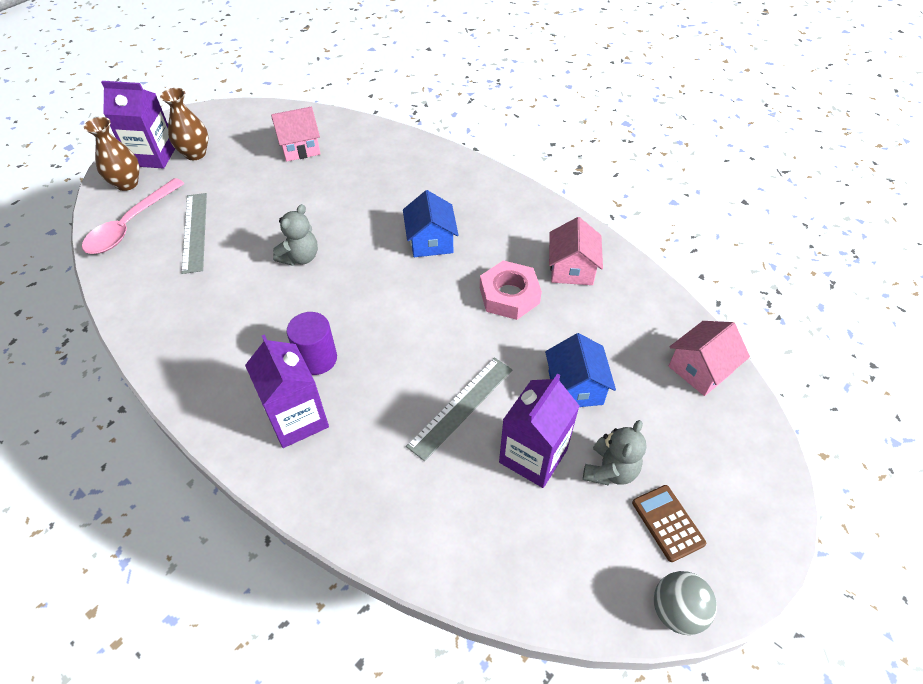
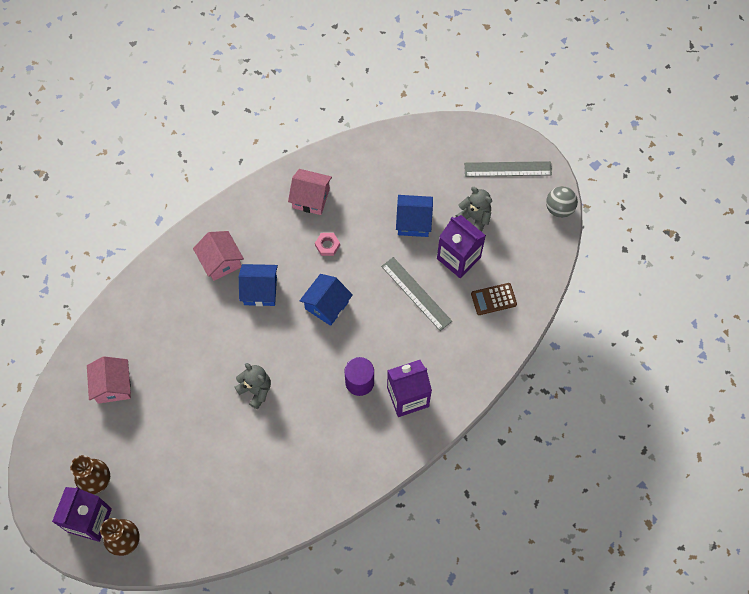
camera: 80 degrees left, 15 degrees up
pink spoon [82,178,185,254] -> none
grey ruler [181,193,207,274] -> grey ruler moved to [464,161,552,177]
pink nut [480,260,542,320] -> pink nut [315,233,340,256], size x0.54
brown calculator [632,485,706,562] -> brown calculator moved to [471,283,517,315]
pink house [669,321,750,396] -> pink house moved to [193,231,244,281]
none -> blue house [300,274,353,326]

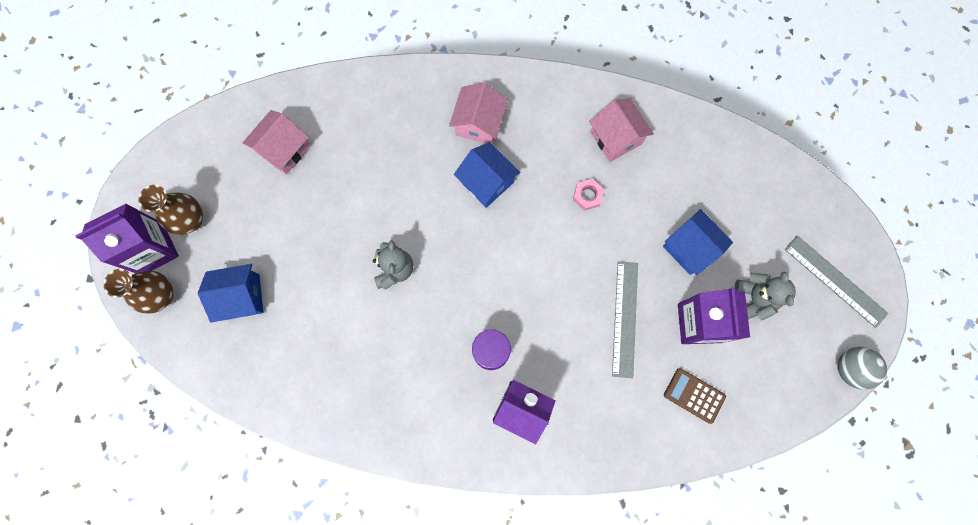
camera: 45 degrees right, 10 degrees up
blue house [300,274,353,326] -> blue house moved to [198,264,263,322]

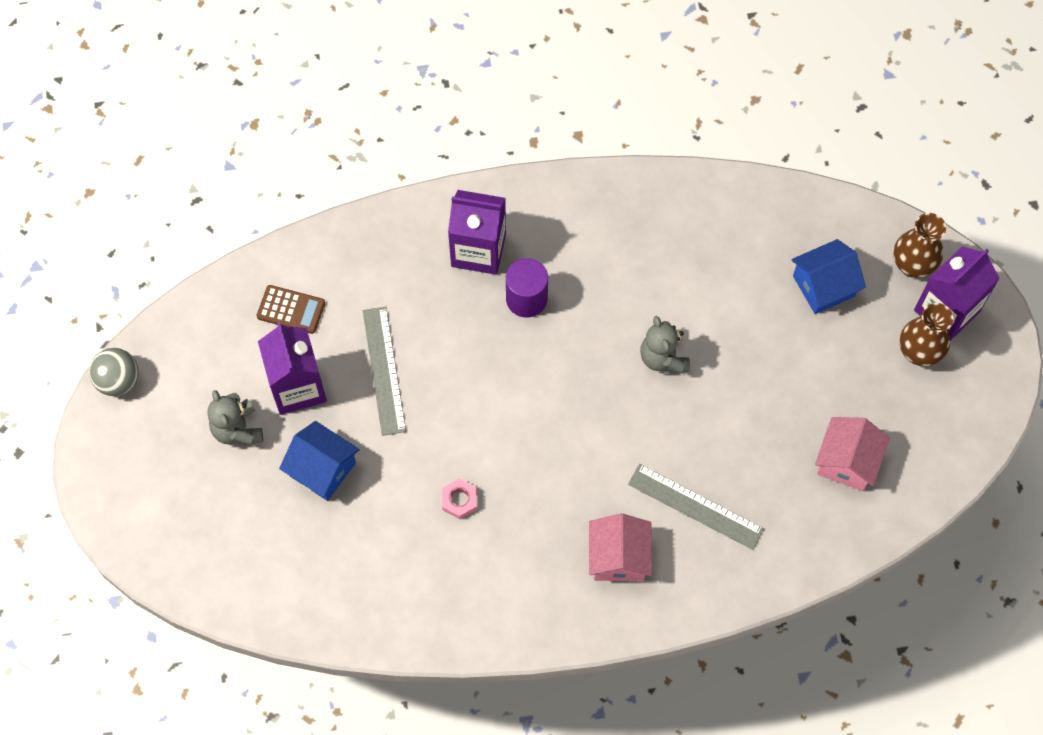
camera: 165 degrees right, 10 degrees down
blue house [454,142,520,208] -> none
pink house [589,99,654,162] -> none
grey ruler [785,235,888,328] -> grey ruler moved to [628,464,764,550]

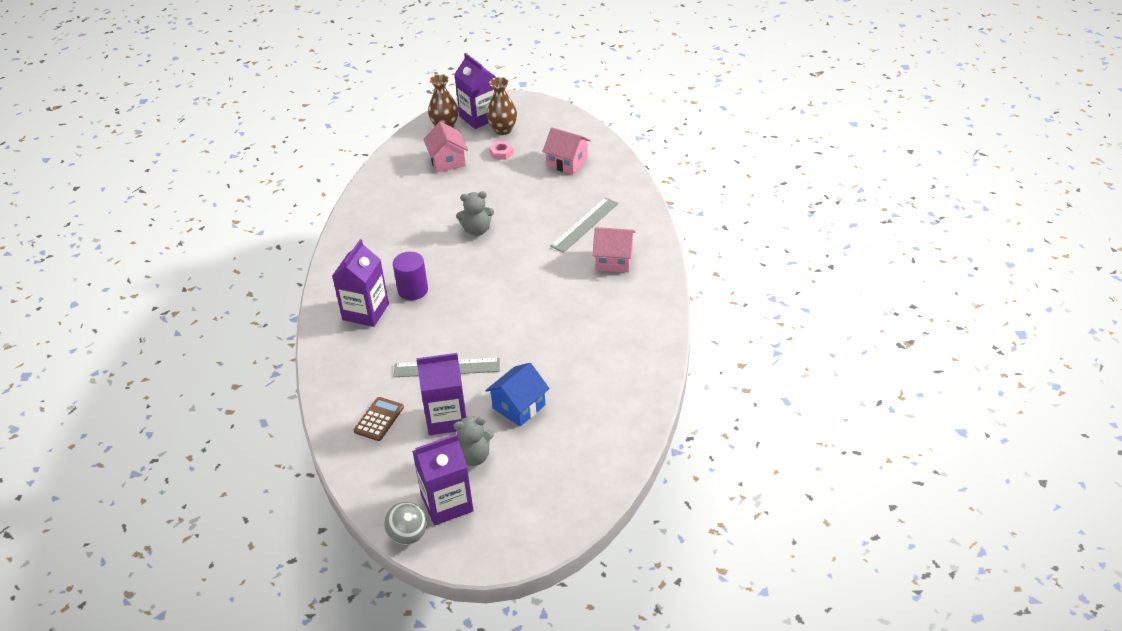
camera: 80 degrees left, 25 degrees down
pink nut [442,478,477,519] -> pink nut moved to [489,141,514,160]
blue house [791,239,866,314] -> pink house [423,121,468,172]
none -> purple carton [412,434,474,525]

